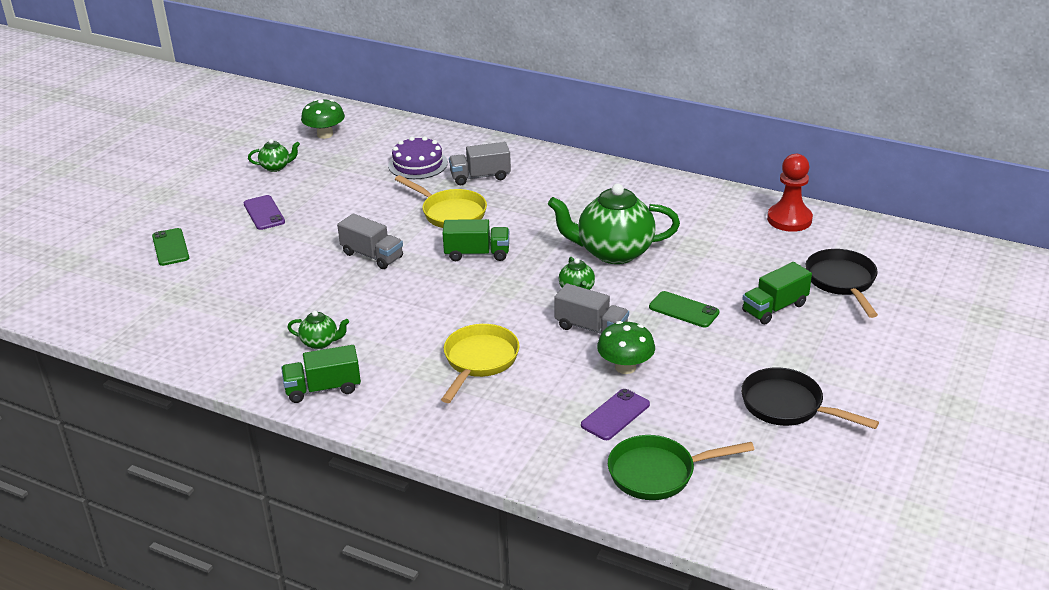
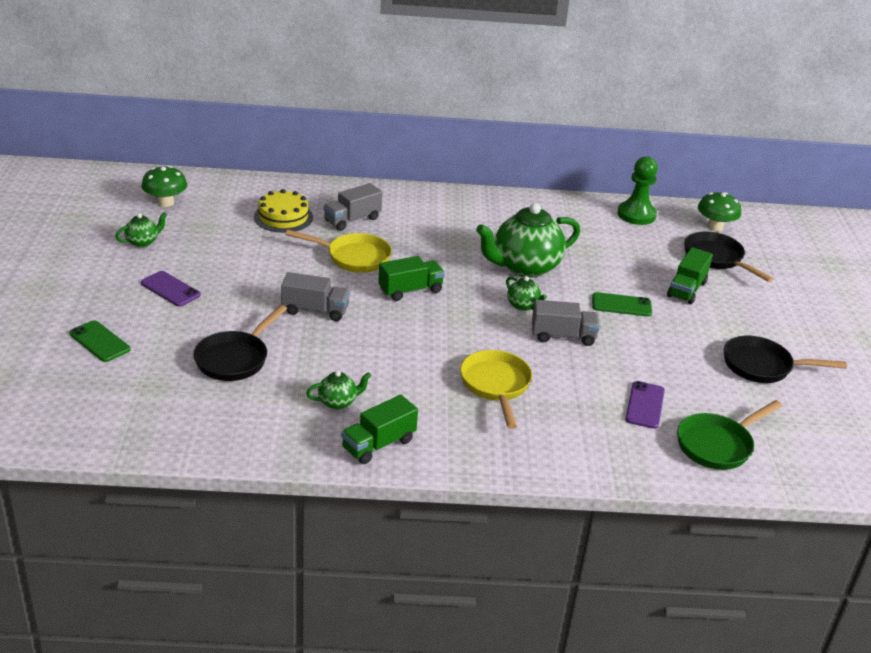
camera: 30 degrees left, 0 degrees up
purple cake [388,136,448,179] -> yellow cake [254,189,313,233]
green mushroom [597,321,655,374] -> green mushroom moved to [698,192,741,231]
red pawn [767,154,813,232] -> green pawn [617,156,658,225]
none -> black pan [193,305,287,381]

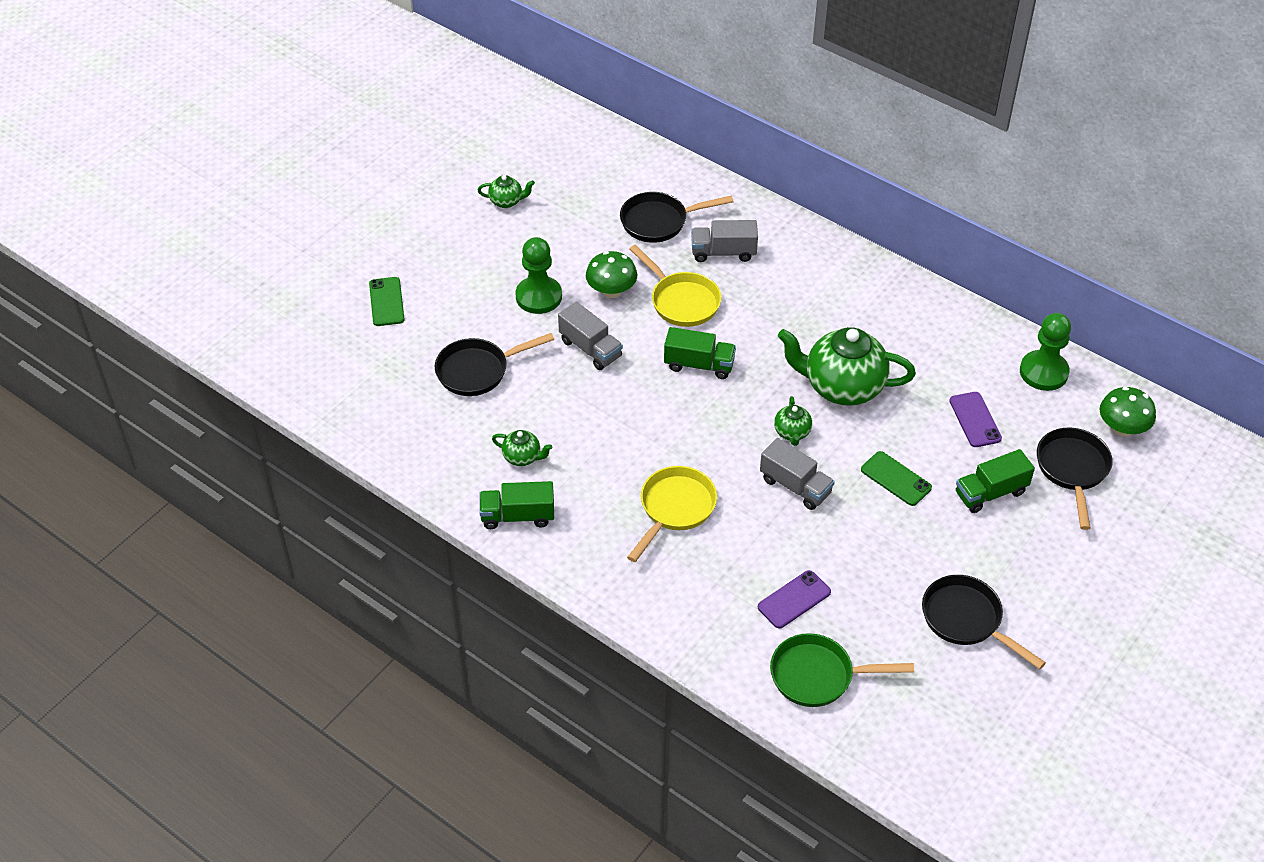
camera: 40 degrees right, 15 degrees up
green mushroom [141,166,187,207] -> green mushroom moved to [586,251,637,298]
purple phone [141,271,201,307] -> purple phone moved to [949,392,1002,447]
yellow cake [254,189,313,233] -> black pan [620,192,734,243]
none -> green pawn [515,237,562,314]

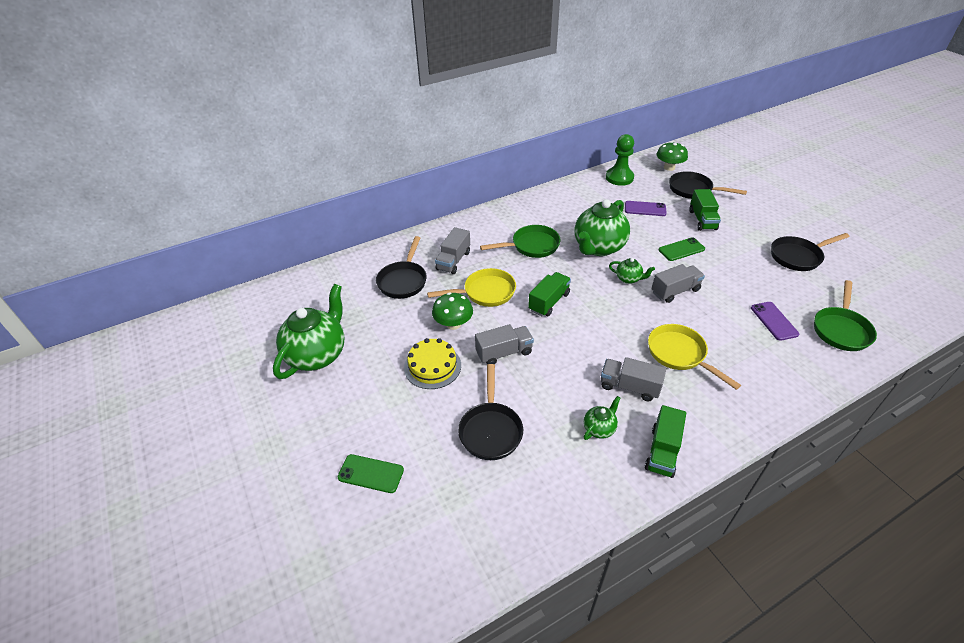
camera: 65 degrees left, 5 degrees down
green teapot [478,175,535,208] -> green teapot [273,284,345,379], size x2.19
green pawn [515,237,562,314] -> yellow cake [404,338,461,389]
none -> green pan [480,225,561,258]
none -> grey truck [601,357,666,401]

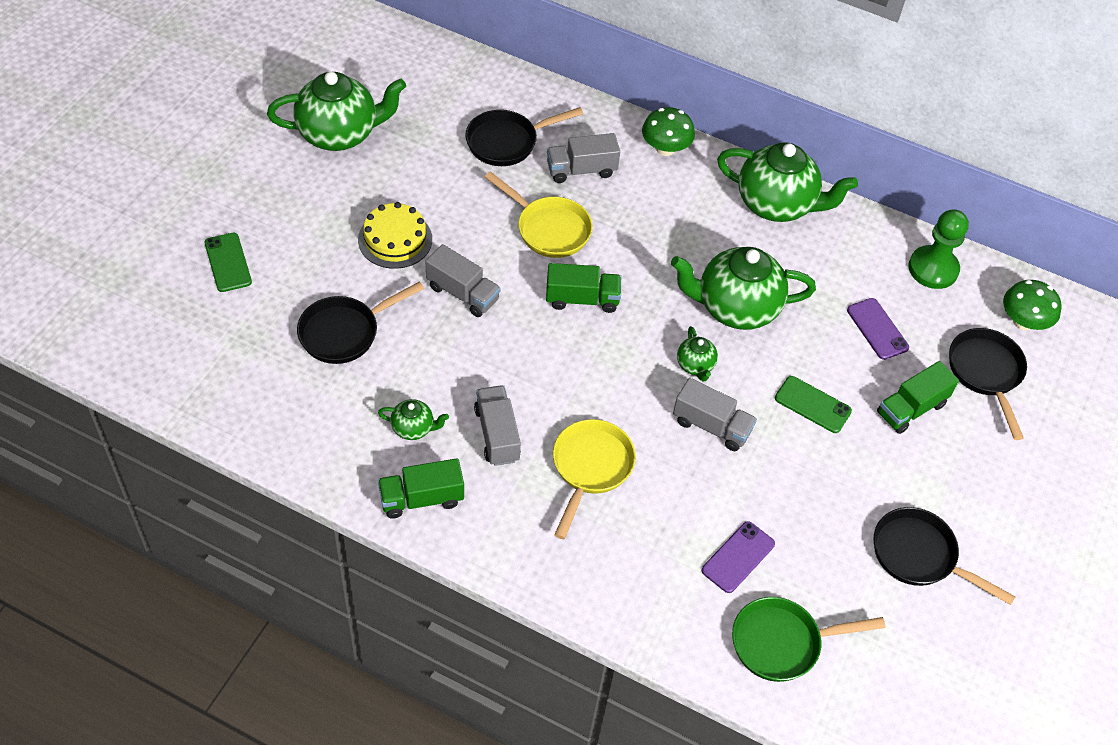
camera: 50 degrees right, 10 degrees up
green mushroom [432,292,473,330] -> green mushroom moved to [642,107,695,156]
green pan [480,225,561,258] -> none
none -> green teapot [717,143,858,222]

